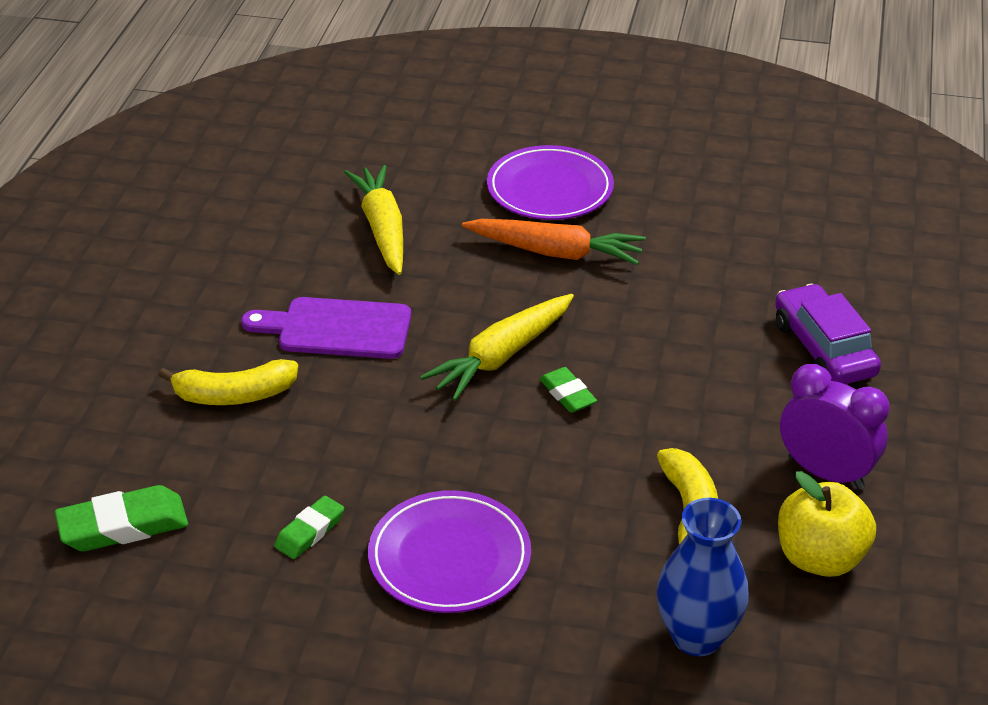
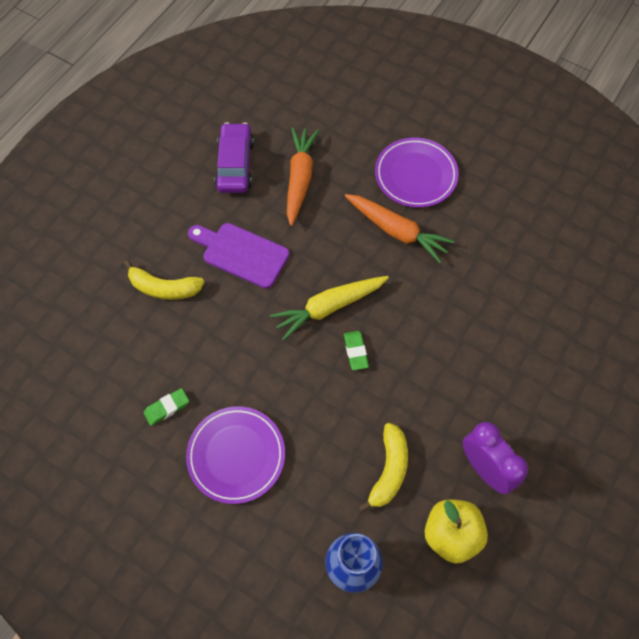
camera: 20 degrees right, 25 degrees up
green eraser [55,485,188,552] -> none
yellow carrot [344,165,403,275] -> orange carrot [287,127,319,226]
purple car [775,284,881,384] -> purple car moved to [215,122,254,193]

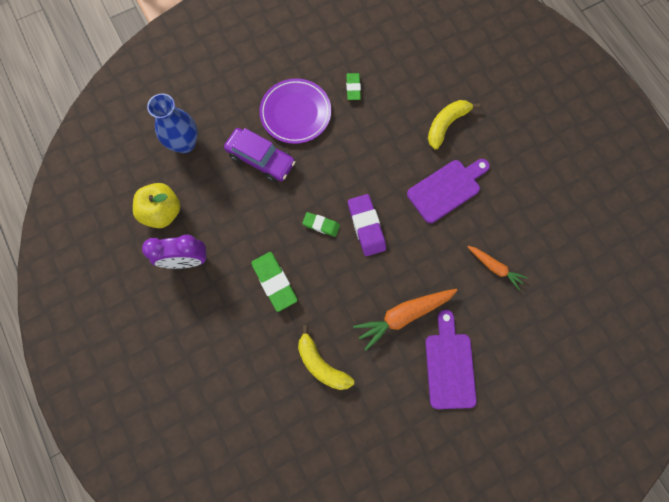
camera: 120 degrees right, 10 degrees up
purple car [215,122,254,193] -> purple car moved to [224,128,296,182]
yellow carrot [270,276,389,341] -> purple eraser [348,194,386,256]
orange carrot [287,127,319,226] -> orange carrot [467,246,528,290], size x0.61
yellow banana [359,423,408,513] -> yellow banana moved to [298,325,354,390]
purple plate [375,138,459,208] -> purple cutting board [425,310,477,409]
none -> green eraser [251,252,298,312]

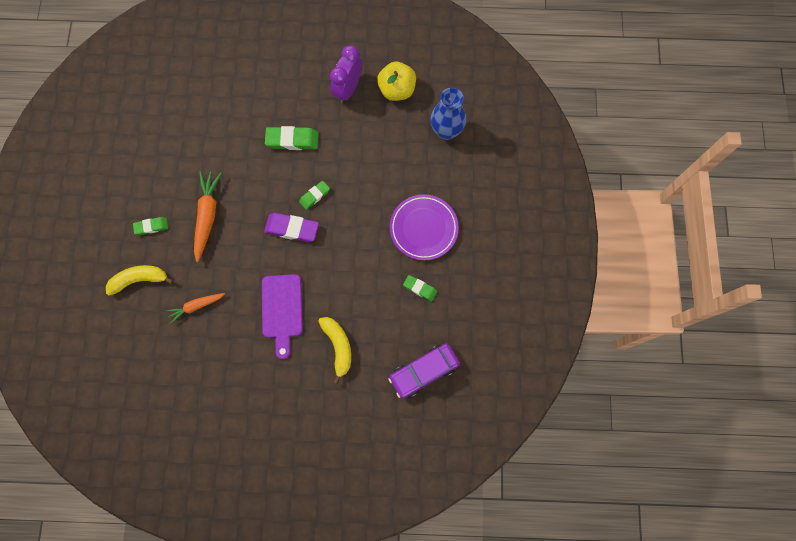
camera: 120 degrees right, 0 degrees up
purple car [224,128,296,182] -> purple car moved to [388,343,460,398]
yellow banana [298,325,354,390] -> yellow banana moved to [106,265,174,296]
purple cutting board [425,310,477,409] -> green eraser [133,217,168,235]

